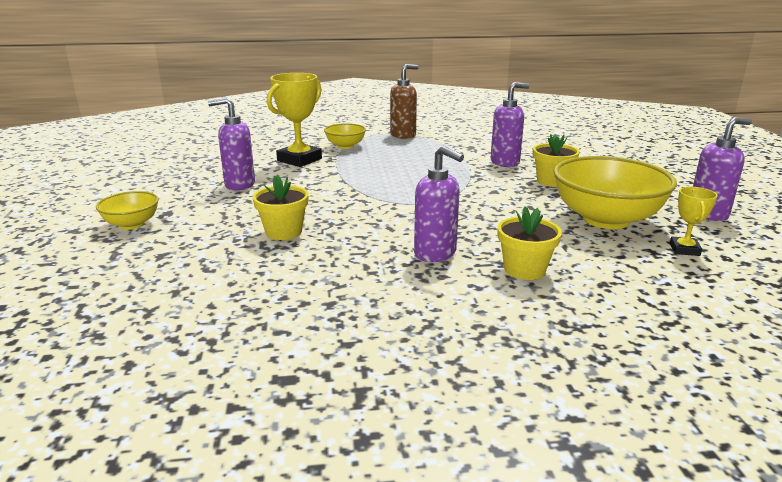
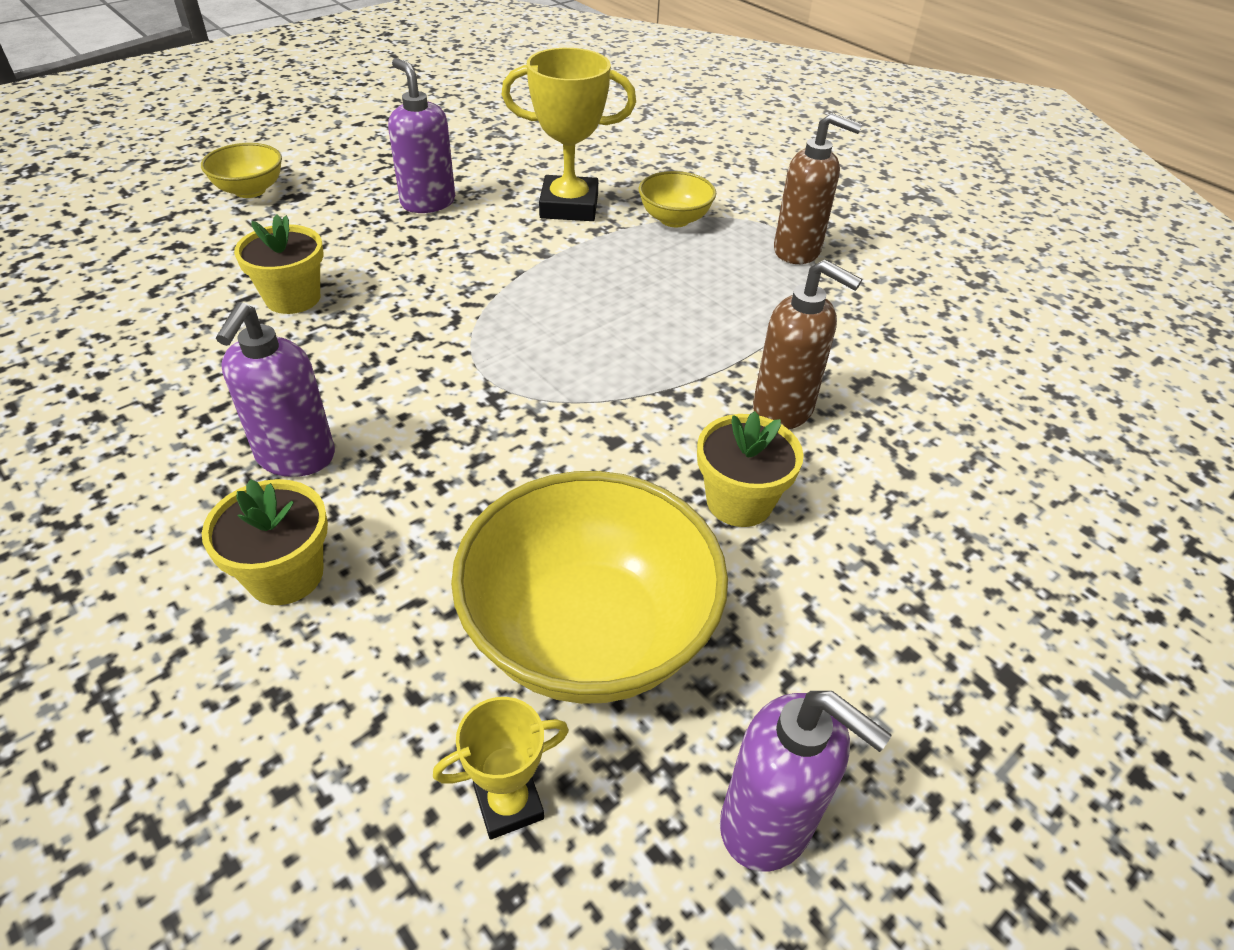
camera: 55 degrees right, 20 degrees up
purple soap dispenser [491,82,529,167] -> brown soap dispenser [753,259,862,429]

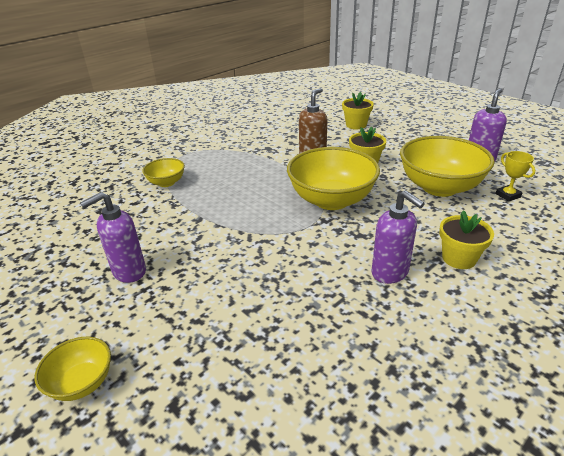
camera: 90 degrees left, 10 degrees down
purple soap dispenser [216,302,335,477] -> purple soap dispenser turned 45 degrees clockwise [371,190,425,284]
yellow flower pot [234,215,323,314] -> yellow flower pot moved to [342,92,374,129]
yellow trophy [501,48,636,221] -> none
brown soap dispenser [774,113,862,264] -> none
none -> yellow bowl [287,147,380,210]

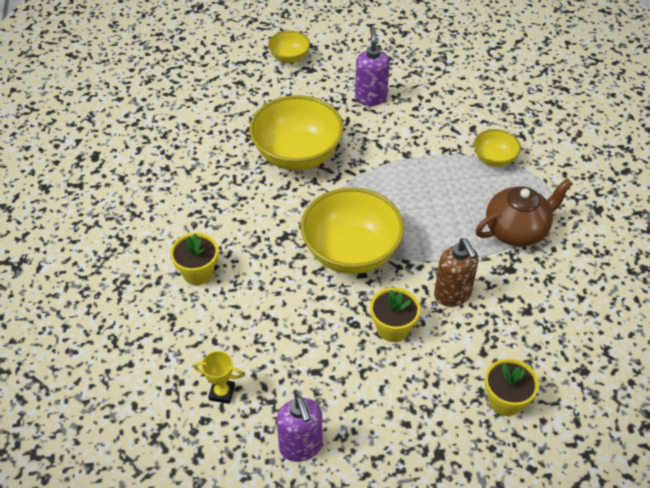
camera: 125 degrees right, 15 degrees up
purple soap dispenser [371,190,425,284] -> none
yellow bowl [400,136,495,197] -> yellow bowl moved to [249,95,344,170]
none -> brown teapot [476,179,573,247]

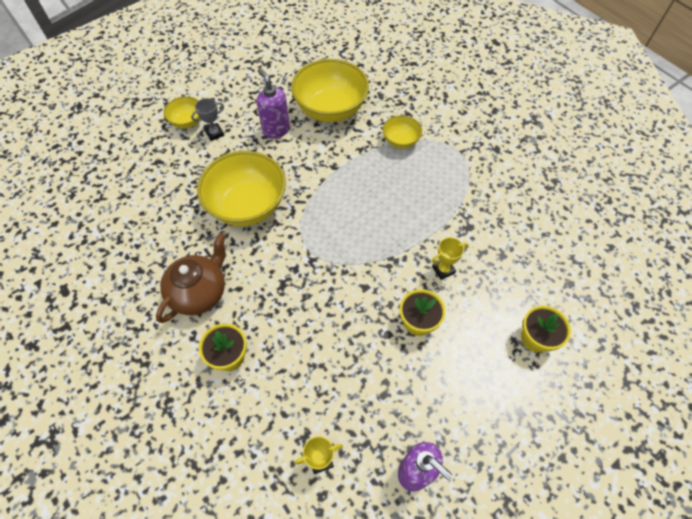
camera: 30 degrees left, 10 degrees up
yellow bowl [301,187,404,274] -> yellow bowl moved to [291,59,369,122]
brown soap dispenser [434,238,479,307] -> yellow trophy [432,237,467,280]
brown teapot [476,179,573,247] -> brown teapot moved to [156,233,226,323]
none -> grey trophy [191,98,224,141]

